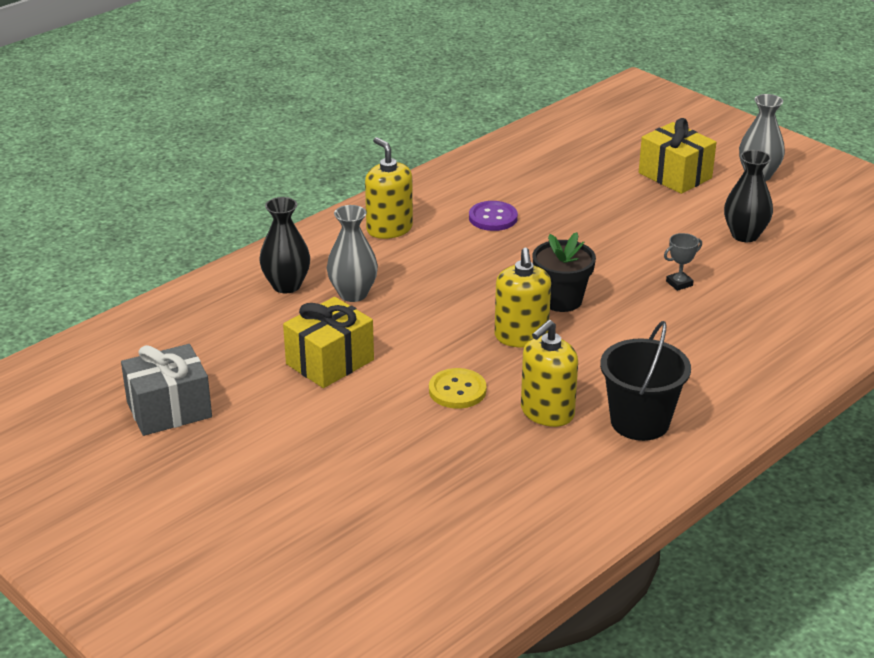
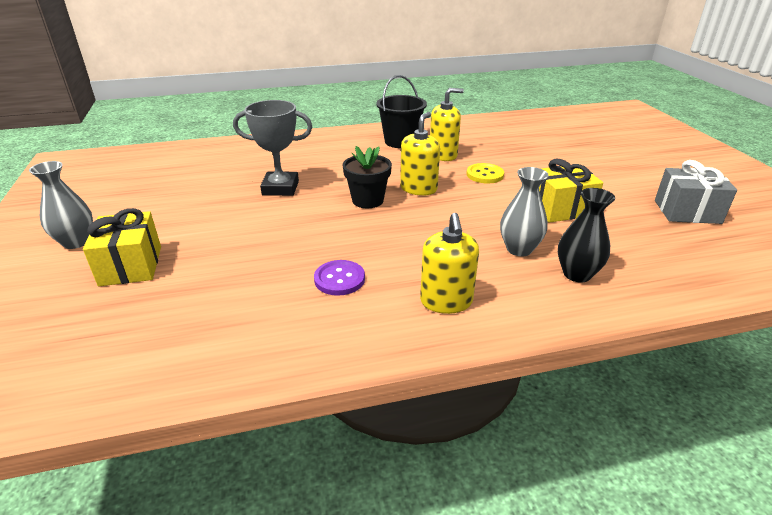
camera: 150 degrees left, 0 degrees up
grey trophy [664,233,702,291] -> grey trophy [233,100,312,196], size x2.18
black vase [724,150,773,242] -> none

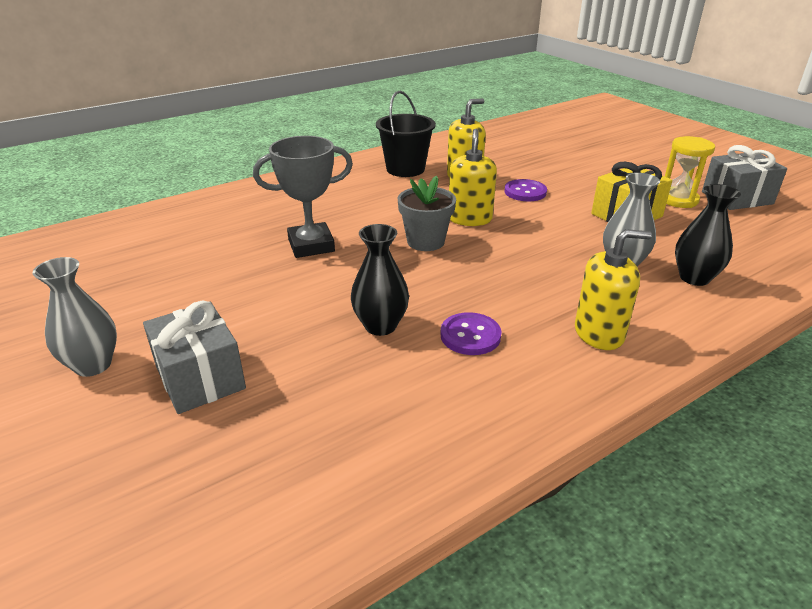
camera: 20 degrees left, 0 degrees up
yellow gift [83,208,161,286] -> grey gift [143,300,246,414]
black flower pot [342,146,392,208] -> grey flower pot [398,175,456,251]
yellow soap dispenser [420,213,479,314] -> yellow soap dispenser turned 75 degrees counterclockwise [575,229,652,350]
yellow button [466,163,504,183] -> purple button [504,179,547,201]
none -> black vase [351,224,409,336]
none -> yellow hourglass [665,136,715,208]

